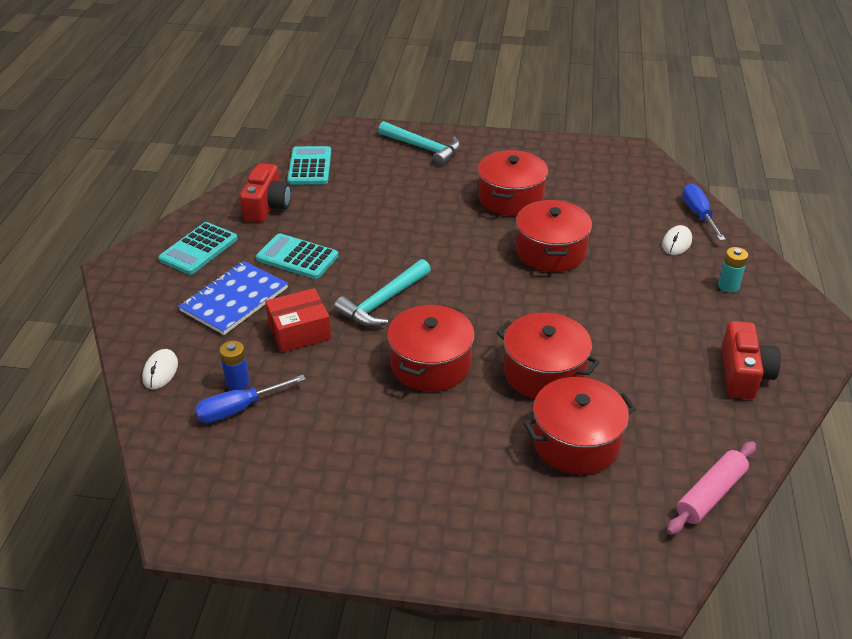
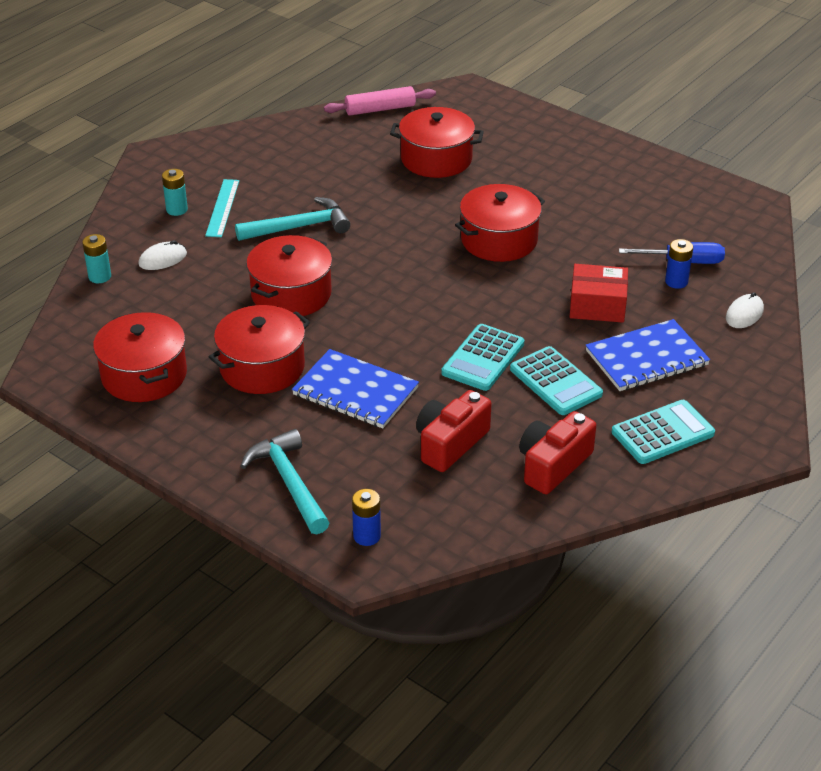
camera: 150 degrees left, 0 degrees up
turquoise calculator [287,146,331,185] -> turquoise calculator moved to [442,324,524,391]
turquoise hammer [334,259,431,327] -> turquoise hammer moved to [235,197,350,241]
red pot [496,313,600,399] -> red pot moved to [93,312,187,402]
blue screwdriver [682,184,726,241] -> turquoise battery [82,234,111,283]
red camera [722,321,781,399] -> red camera moved to [416,390,491,472]
none -> turquoise ruler [205,179,239,237]
none -> blue notebook [292,349,419,428]
none -> blue battery [352,489,381,546]

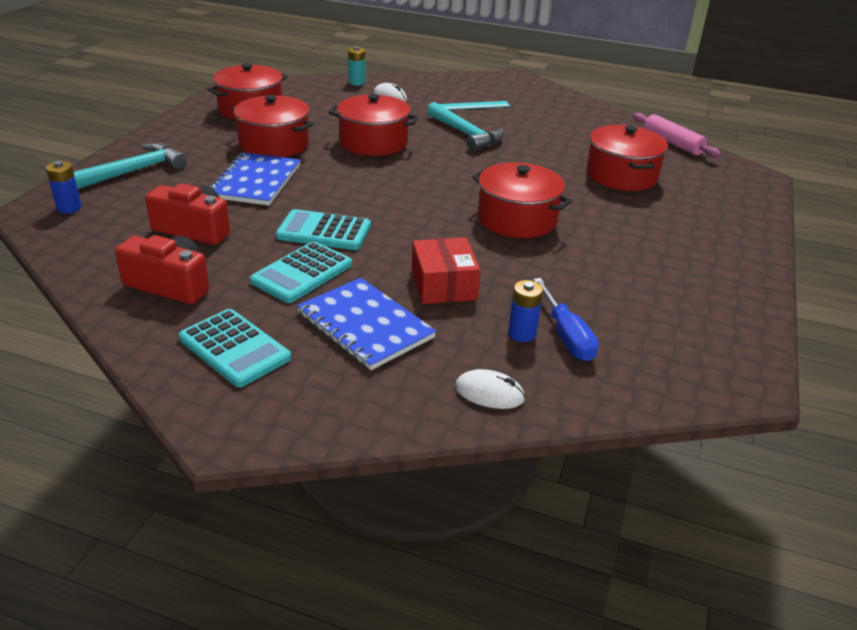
camera: 70 degrees right, 5 degrees down
turquoise battery [162,169,188,216] -> none

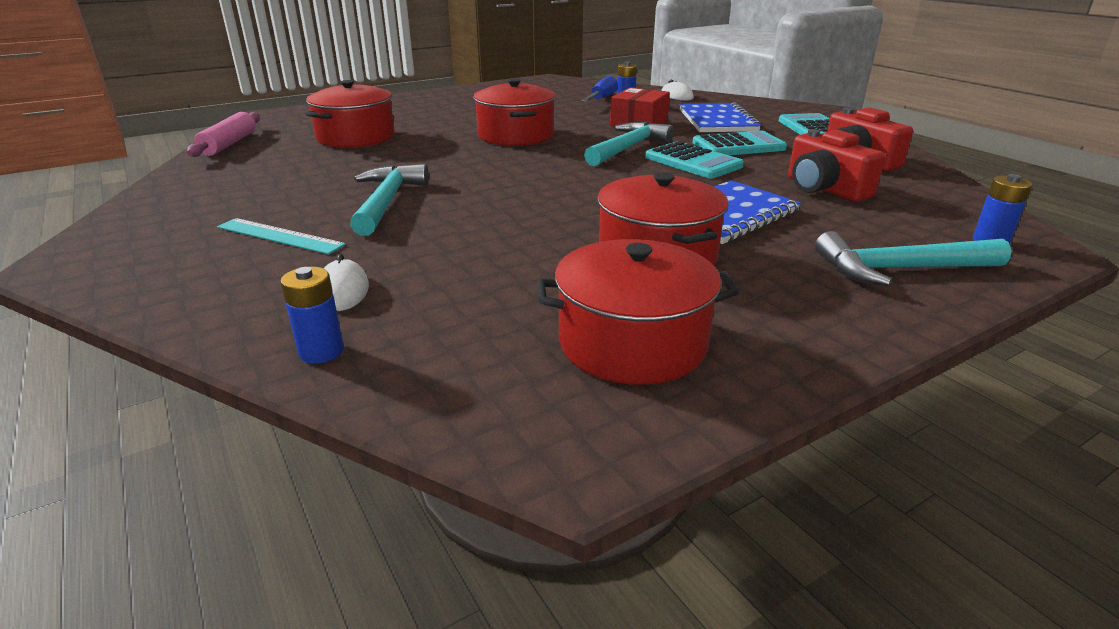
camera: 140 degrees left, 5 degrees down
red pot [329,94,419,156] -> none
turquoise battery [348,46,365,86] -> blue battery [280,267,344,364]
none -> turquoise hammer [584,122,674,166]

